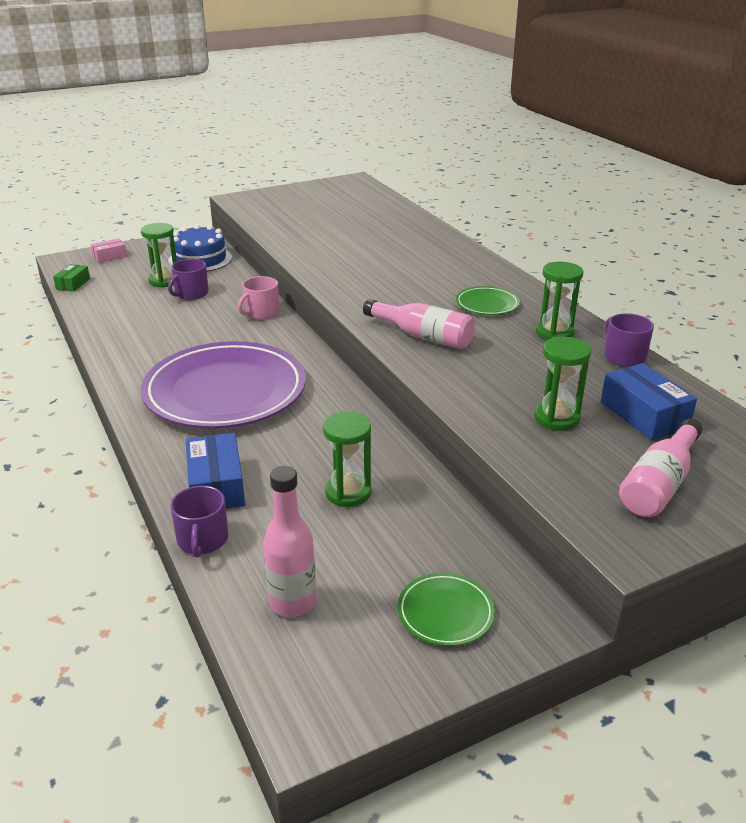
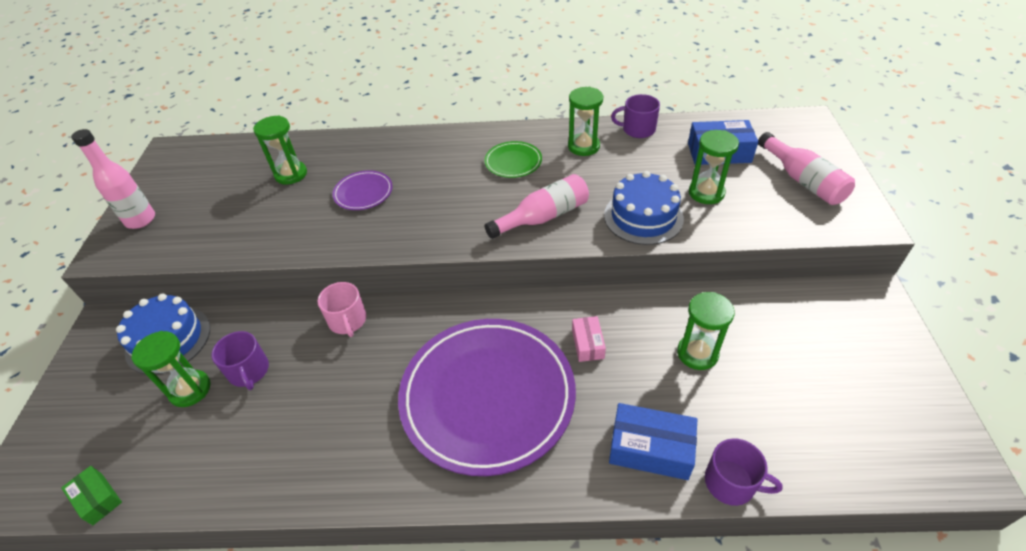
camera: 60 degrees left, 15 degrees up
pink box [90,238,127,263] -> pink box moved to [572,316,606,362]
pink bottle [263,466,316,617] -> pink bottle moved to [71,129,155,229]
green plate [398,573,495,646] -> none
none -> green hourglass [253,116,307,185]
none -> purple plate [332,170,393,210]
none -> blue cake [604,171,684,245]

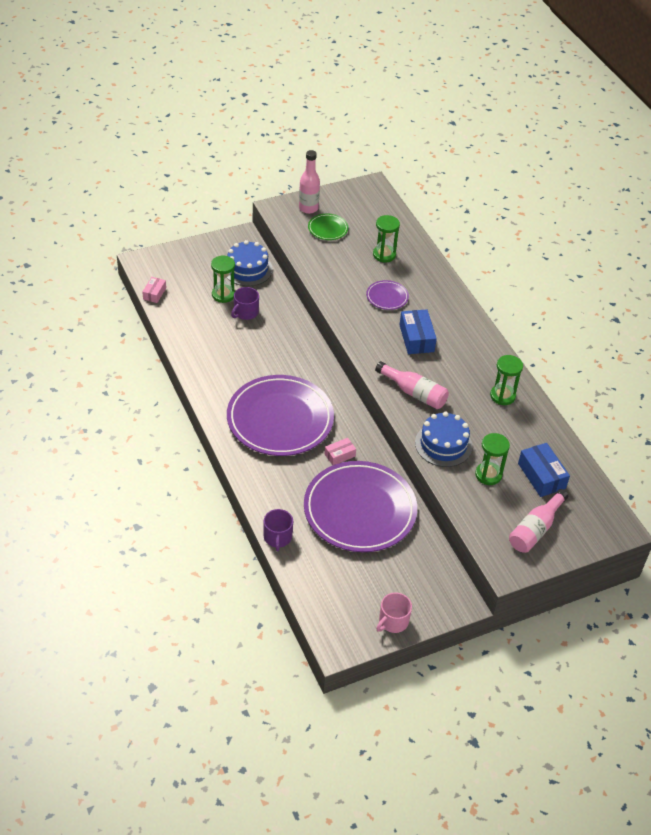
camera: 60 degrees right, 0 degrees up
green box [61,466,122,525] -> pink box [142,277,166,303]
pink mug [318,282,366,337] -> pink mug moved to [376,593,412,633]
green plate [484,141,542,178] -> green plate moved to [308,214,348,240]
blue box [609,403,697,480] -> blue box moved to [400,309,437,354]
purple mug [611,94,660,138] -> none
green hourglass [677,292,735,370] -> purple plate [304,461,417,552]

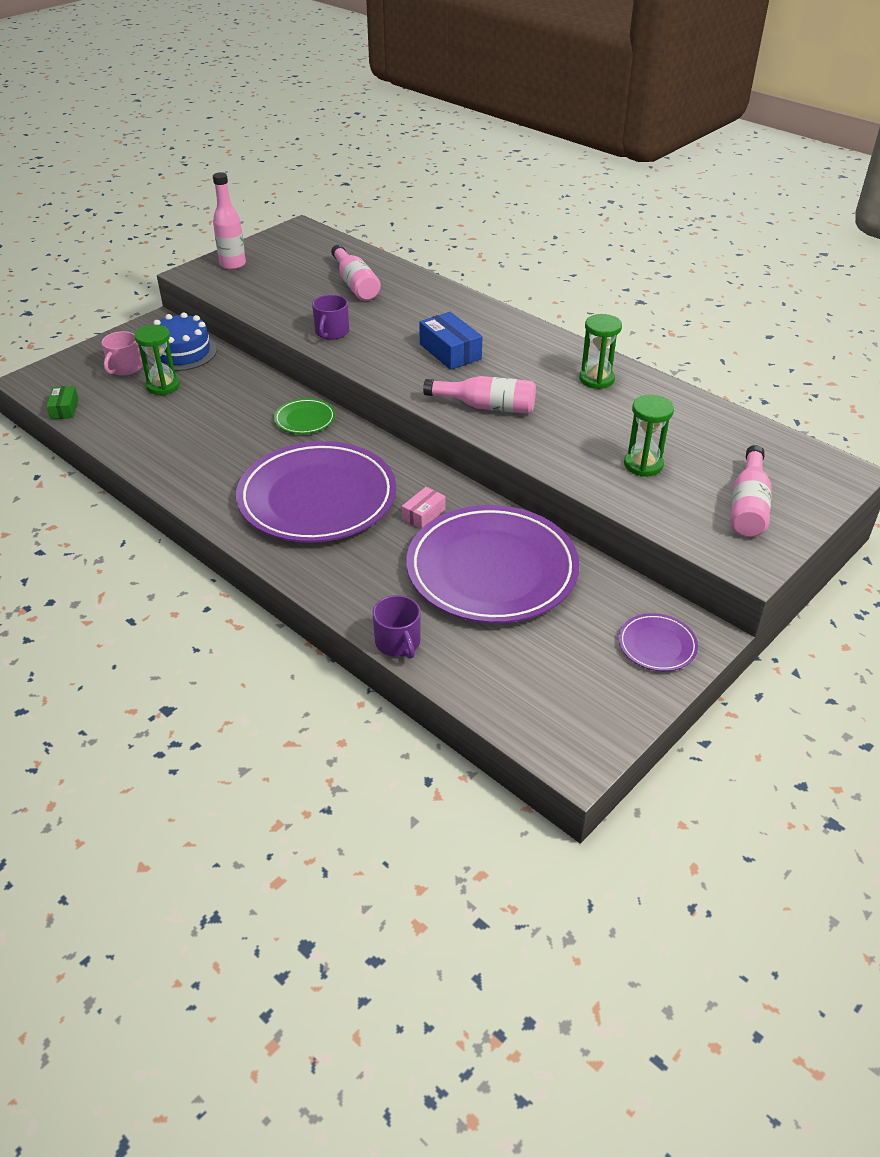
camera: 20 degrees left, 5 degrees down
pink box [142,277,166,303] -> green box [46,386,79,419]
purple mug [231,287,259,320] -> purple mug moved to [312,295,349,340]
green plate [308,214,348,240] -> green plate moved to [274,398,336,434]
purple plate [366,280,409,310] -> purple plate moved to [619,613,698,671]
green hourglass [373,215,400,262] -> pink bottle [331,245,381,301]
pink mug [376,593,412,633] -> pink mug moved to [101,331,143,376]
blue cake [415,411,472,467] -> none
blue box [518,443,570,497] -> none

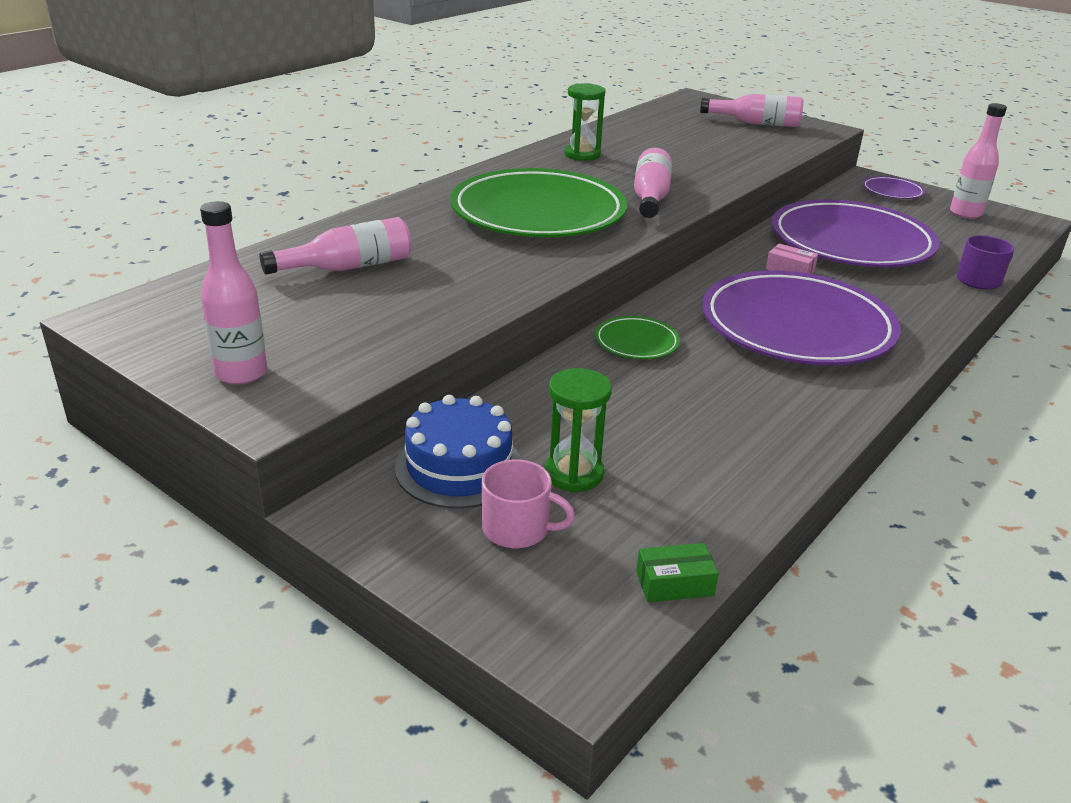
camera: 95 degrees left, 10 degrees down
purple mug [312,295,349,340] -> none
blue box [419,312,482,370] -> green plate [450,168,627,237]
green hourglass [624,395,674,477] -> none
none -> pink bottle [950,103,1007,219]

